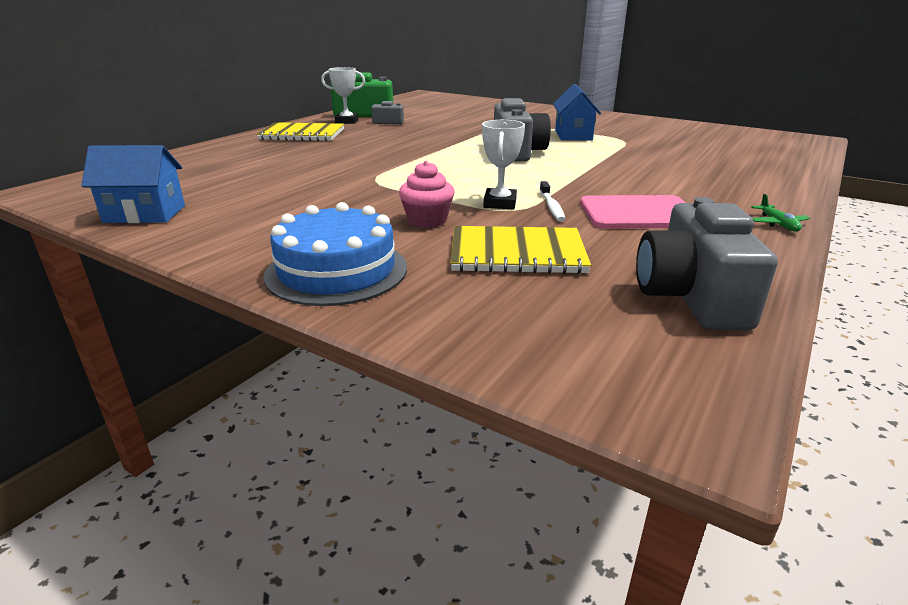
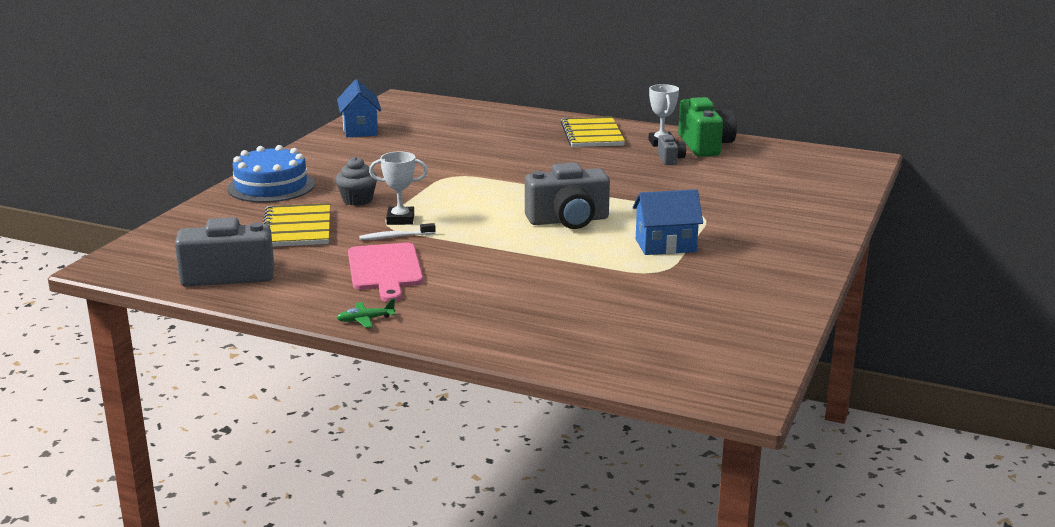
camera: 80 degrees right, 5 degrees down
pink cupcake [399,161,455,228] -> grey cupcake [335,157,377,206]

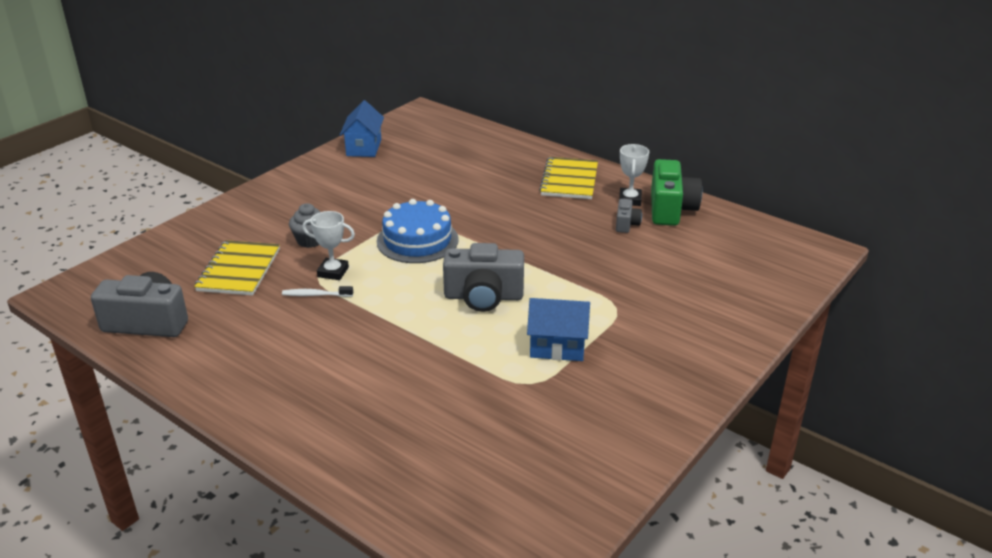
camera: 15 degrees right, 10 degrees up
blue cake [227,145,315,203] -> blue cake moved to [377,199,459,263]
green plane [336,299,396,328] -> none
pink cutting board [348,243,423,302] -> none

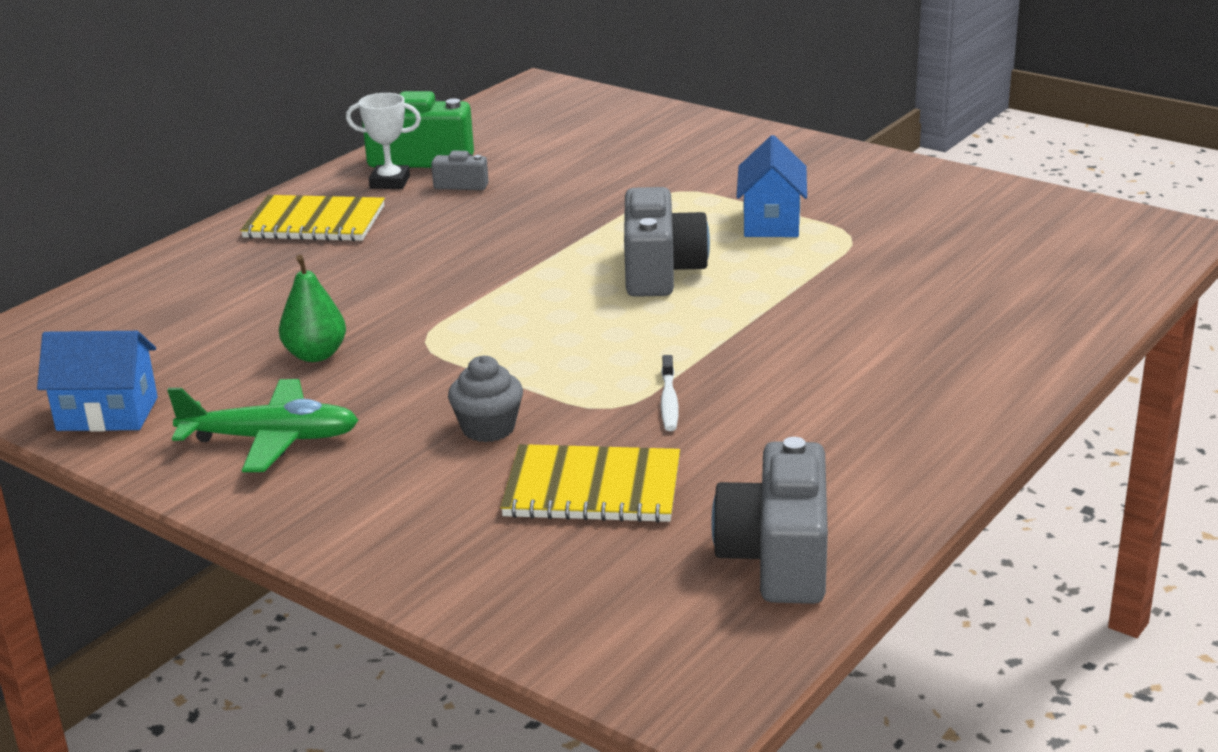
camera: 90 degrees left, 5 degrees down
white trophy [303,211,355,280] -> none
blue cake [377,199,459,263] -> none
none -> green plane [167,379,359,472]
none -> green pear [279,254,346,362]

